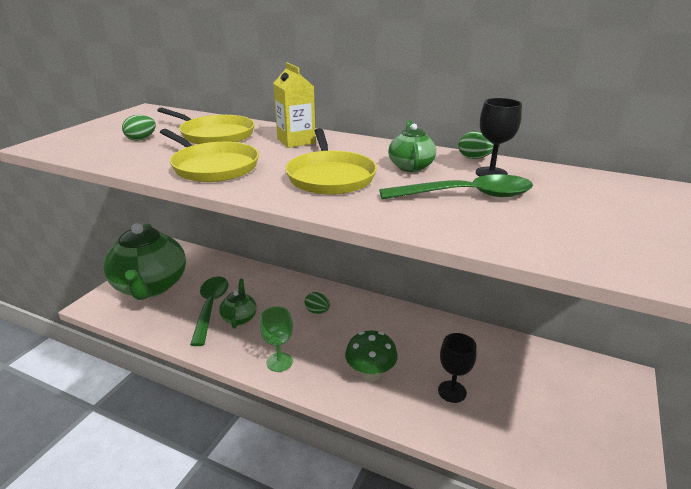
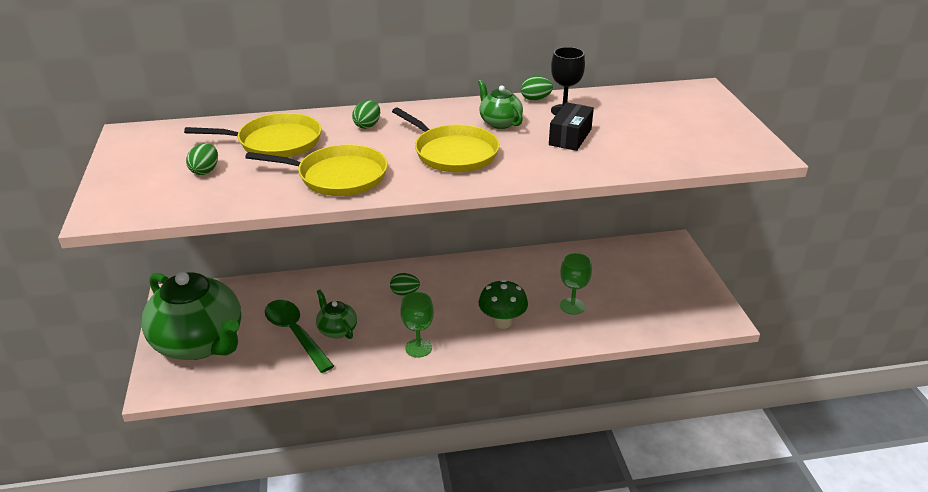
camera: 35 degrees left, 5 degrees up
yellow carton [273,62,316,148] -> green egg [352,100,380,129]
green spoon [379,174,533,199] -> black box [549,102,594,151]
black goblet [438,333,477,403] -> green goblet [560,253,592,315]

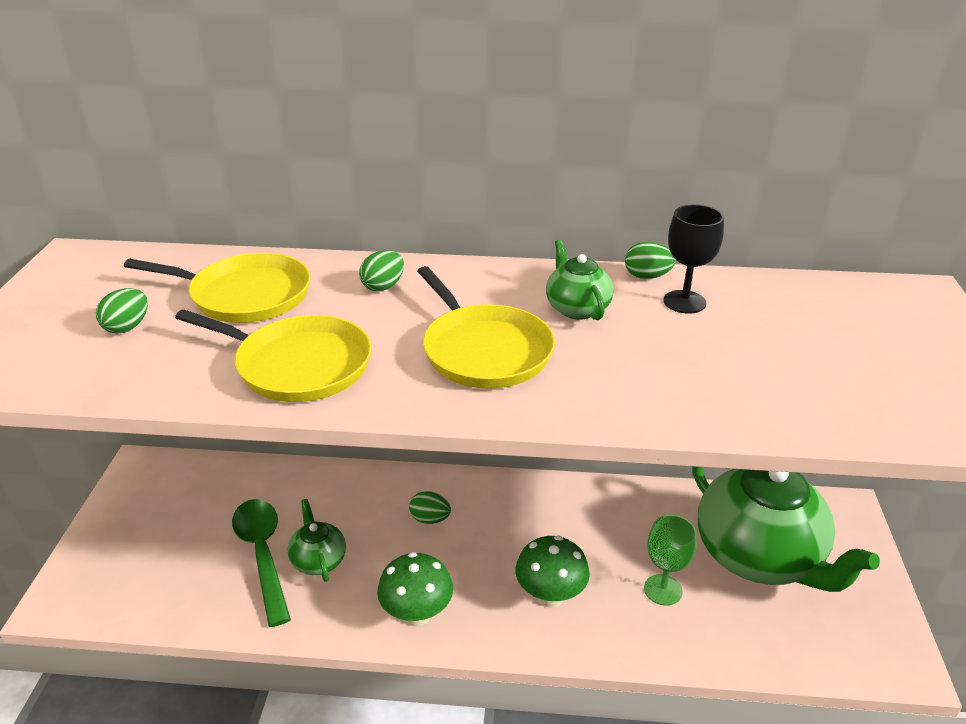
camera: 15 degrees right, 0 degrees up
green teapot [141,272,241,360] -> green teapot moved to [692,466,880,592]
green goblet [400,292,434,358] -> green mushroom [377,552,453,627]
black box [549,102,594,151] -> none

